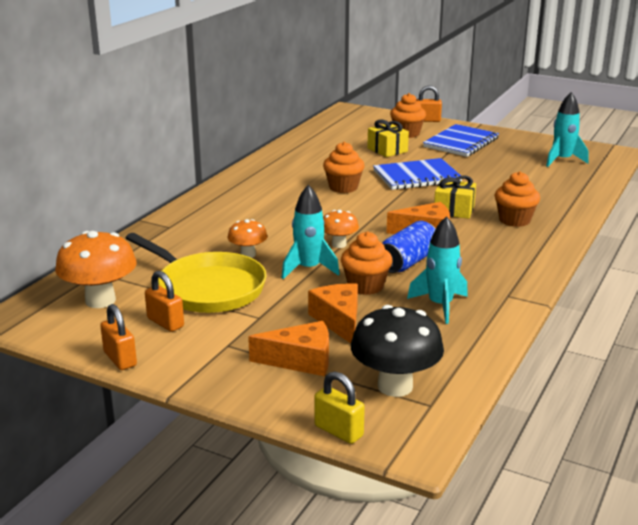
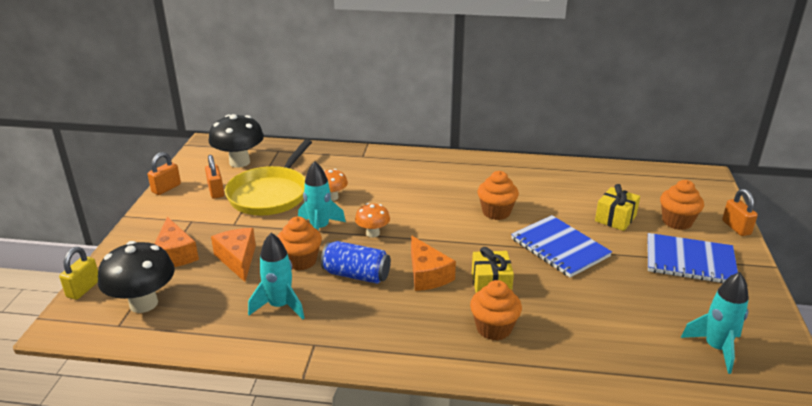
camera: 70 degrees right, 5 degrees up
orange mushroom [55,231,136,308] -> black mushroom [208,114,264,168]
orange padlock [145,271,184,332] -> orange padlock turned 45 degrees counterclockwise [205,155,224,199]
orange cheese [308,283,358,343] -> orange cheese turned 75 degrees counterclockwise [211,228,256,282]

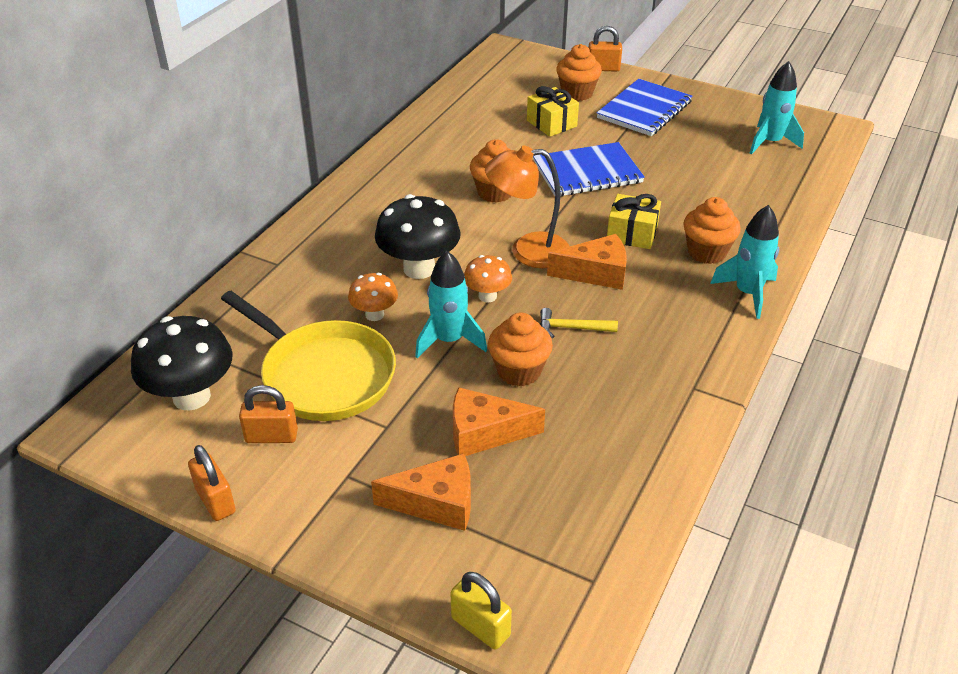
camera: 70 degrees left, 10 degrees up
black mushroom [98,241,175,313] -> black mushroom moved to [375,194,461,279]
turquoise rocket [248,233,304,320] -> turquoise rocket moved to [710,205,779,319]
blue can [321,241,391,284] -> yellow hammer [540,308,618,338]
none -> orange lamp [485,146,570,268]

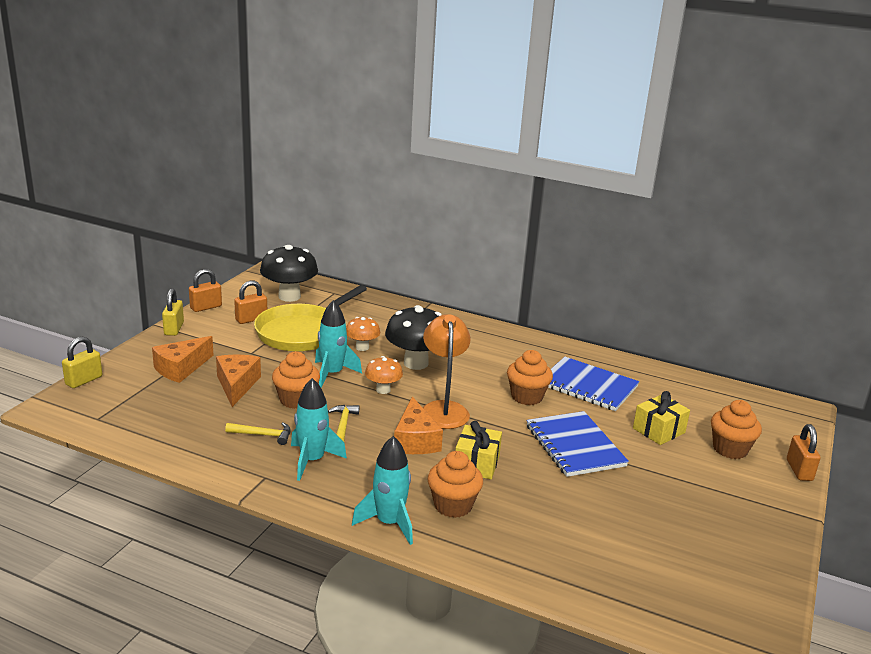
camera: 85 degrees right, 15 degrees down
orange padlock [239,385,298,443] -> orange padlock turned 60 degrees clockwise [234,281,267,324]
orange cheese [371,453,471,531] -> orange cheese turned 45 degrees clockwise [152,336,214,383]
blue notebook [597,79,692,136] -> blue notebook moved to [548,357,639,411]
turquoise rocket [750,61,804,154] -> turquoise rocket moved to [291,378,347,481]
none -> yellow padlock [162,288,184,336]
none -> yellow hammer [225,422,291,445]

